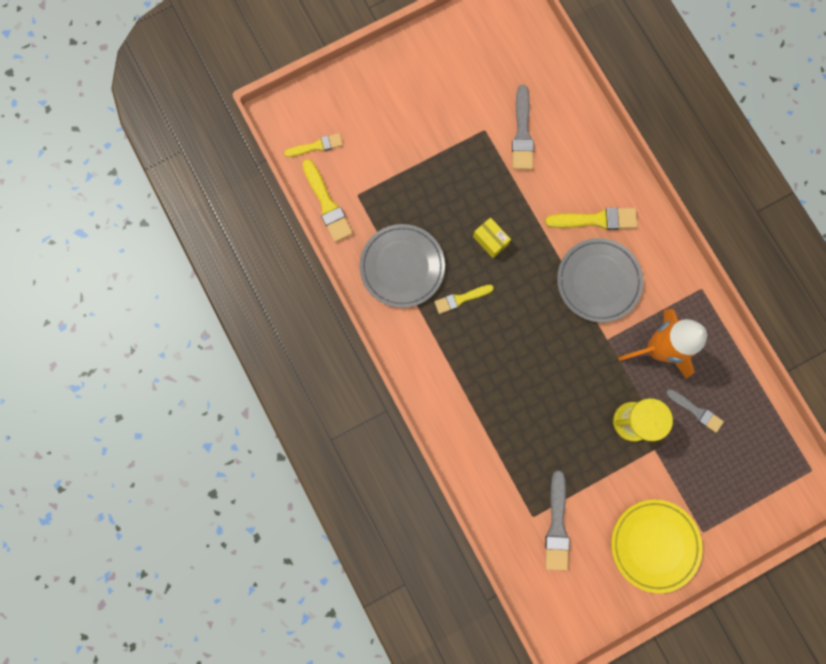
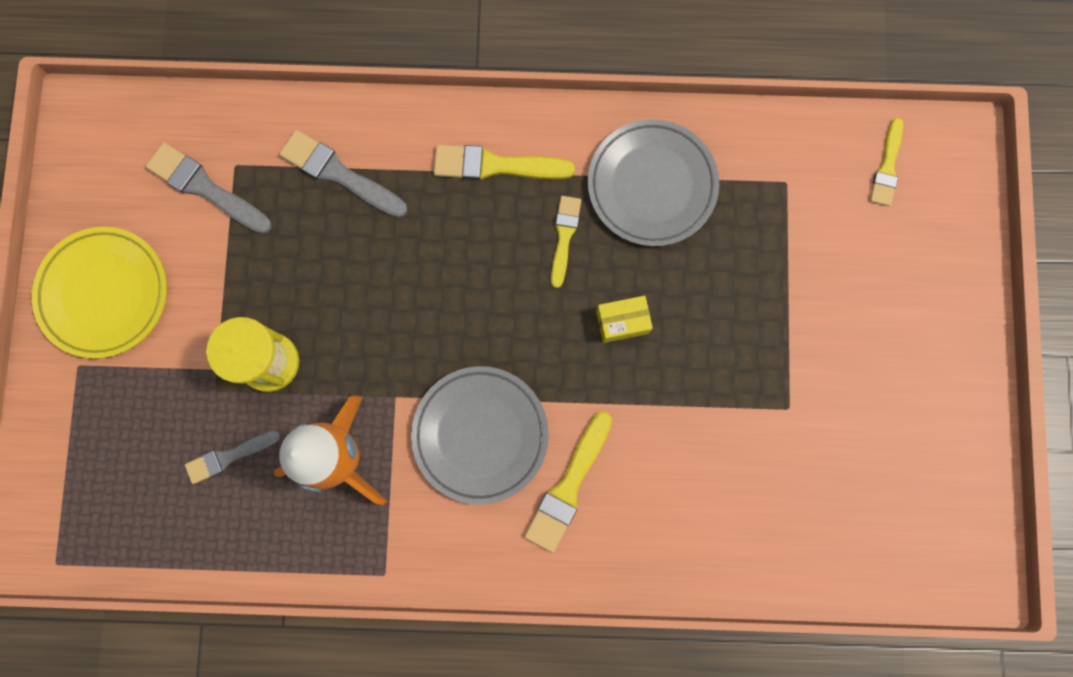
camera: 120 degrees right, 0 degrees up
yellow brush [302,159,353,242] -> yellow brush moved to [434,145,575,180]
grey brush [512,85,534,170] -> grey brush moved to [279,130,407,218]

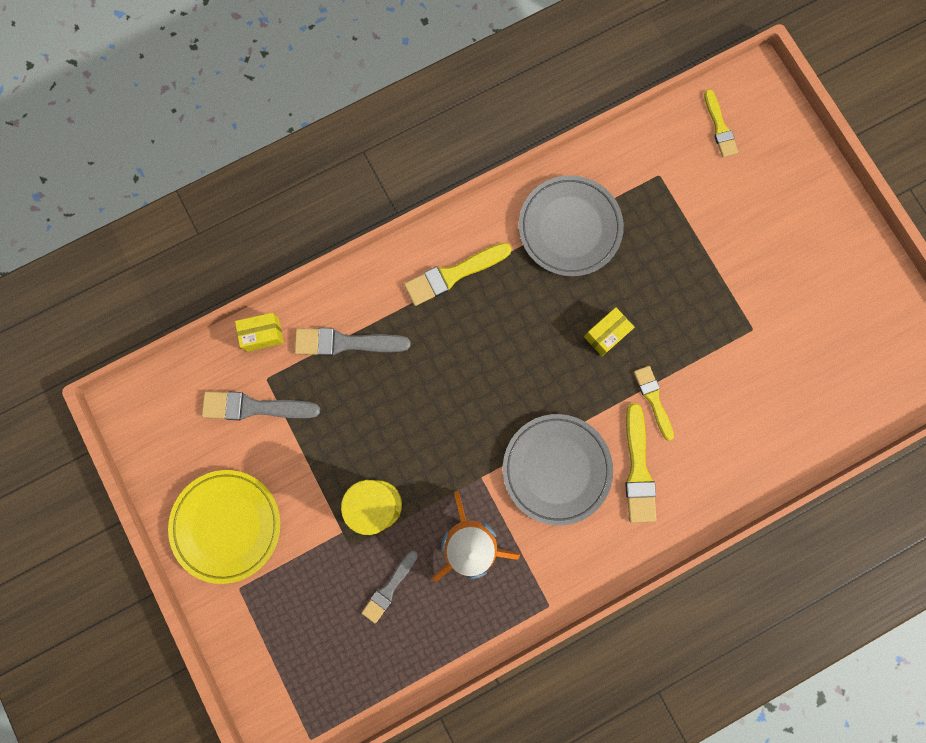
camera: 30 degrees left, 0 degrees up
yellow brush [551,196,581,288] -> yellow brush moved to [634,366,674,441]
none -> yellow box [235,313,284,352]

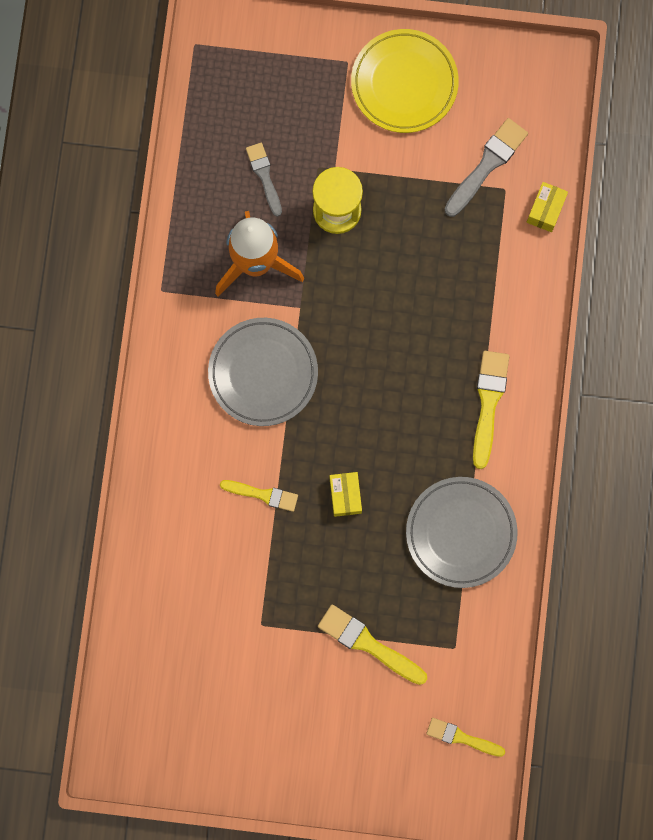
camera: 125 degrees right, 0 degrees up
grey brush [294,328,411,356] -> none
yellow brush [625,403,657,523] -> yellow brush moved to [318,605,427,685]

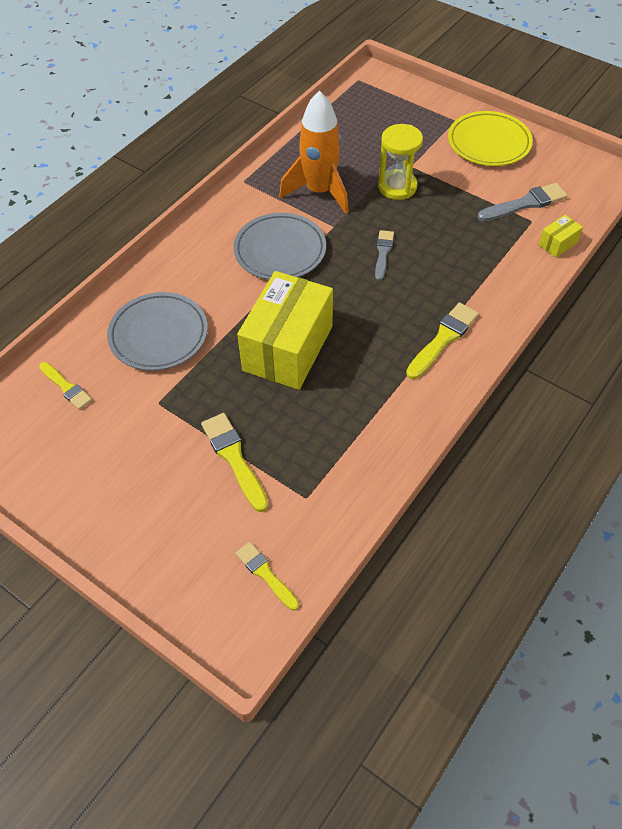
camera: 30 degrees right, 25 degrees down
yellow brush [220,480,298,512] -> yellow brush moved to [39,362,92,410]
grey brush [246,143,282,217] -> grey brush moved to [375,230,394,281]
yellow box [330,472,362,517] -> yellow box [237,271,333,390], size x2.44
grey plate [406,477,518,588] -> grey plate moved to [107,292,208,371]

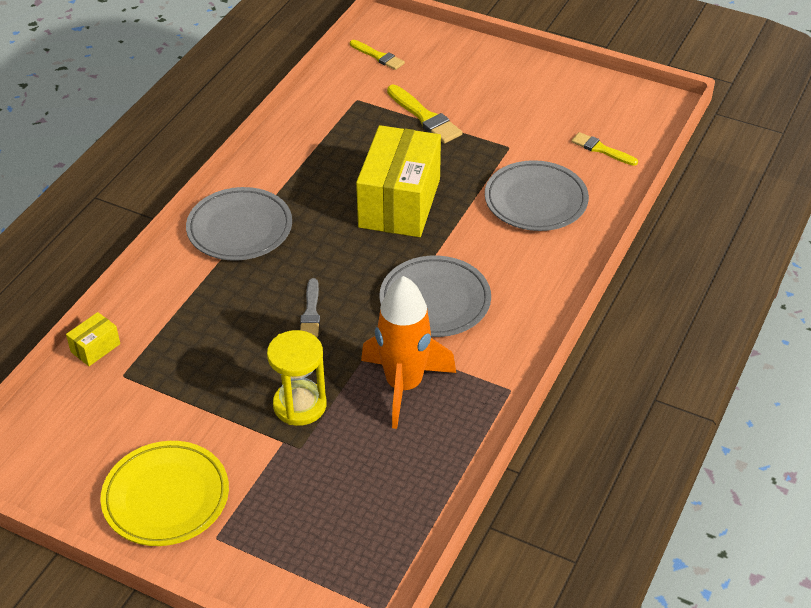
camera: 170 degrees right, 10 degrees down
yellow brush [406,302,479,379] -> grey plate [186,187,292,261]
grey brush [477,183,568,221] -> none

